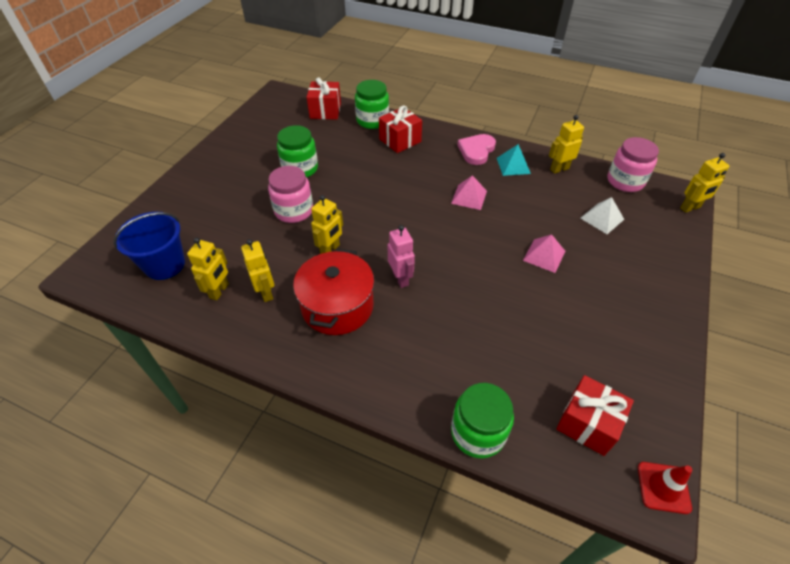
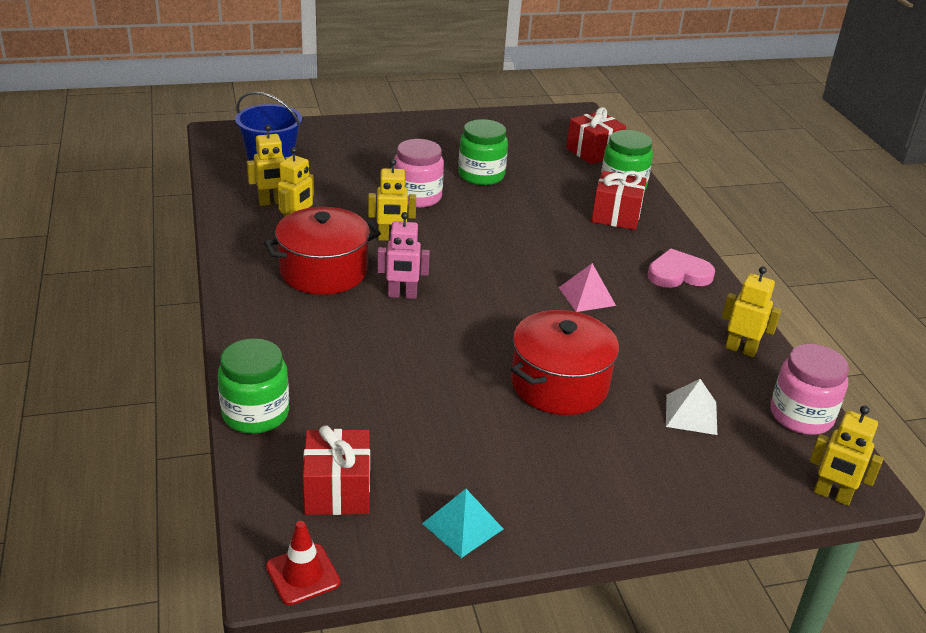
camera: 50 degrees right, 15 degrees down
pink robot [388,225,415,288] -> pink robot turned 60 degrees clockwise [377,212,430,299]
turquoise pyramid [497,144,531,176] -> turquoise pyramid moved to [422,489,503,558]
pink pyramid [523,234,565,273] -> red pot [511,310,619,415]

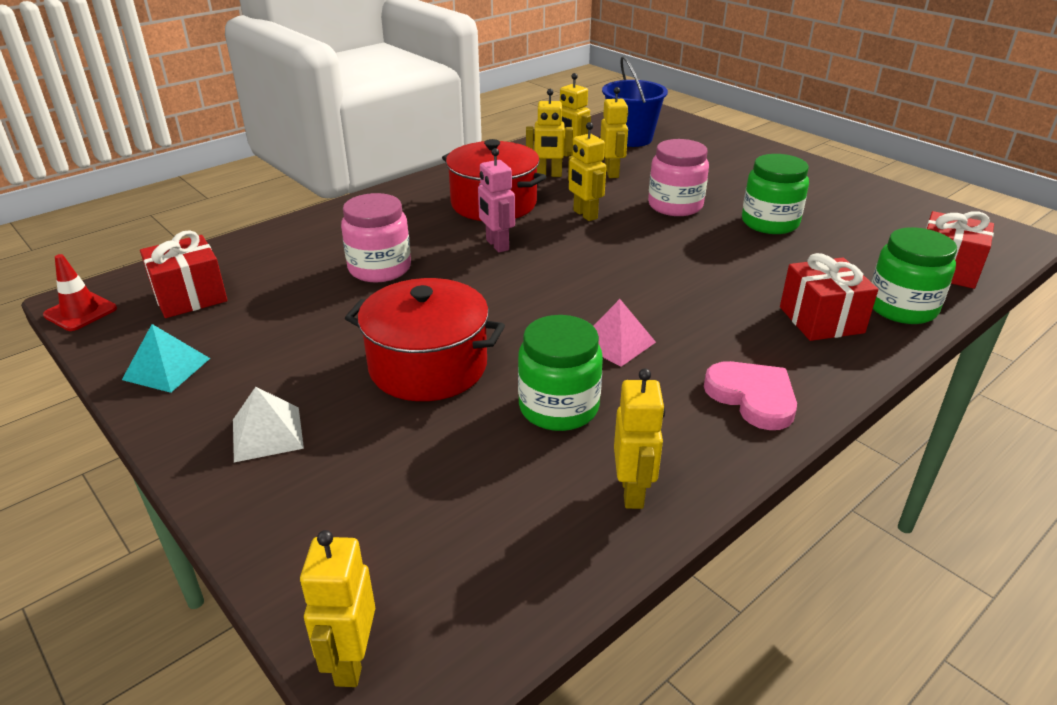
camera: 65 degrees right, 0 degrees up
green jar [218,338,289,434] -> green jar moved to [518,315,603,431]
white pyramid [666,379,717,435] -> white pyramid moved to [233,387,304,462]
pink jar [770,344,849,435] -> pink jar moved to [341,193,411,282]
none -> yellow robot [600,87,629,178]

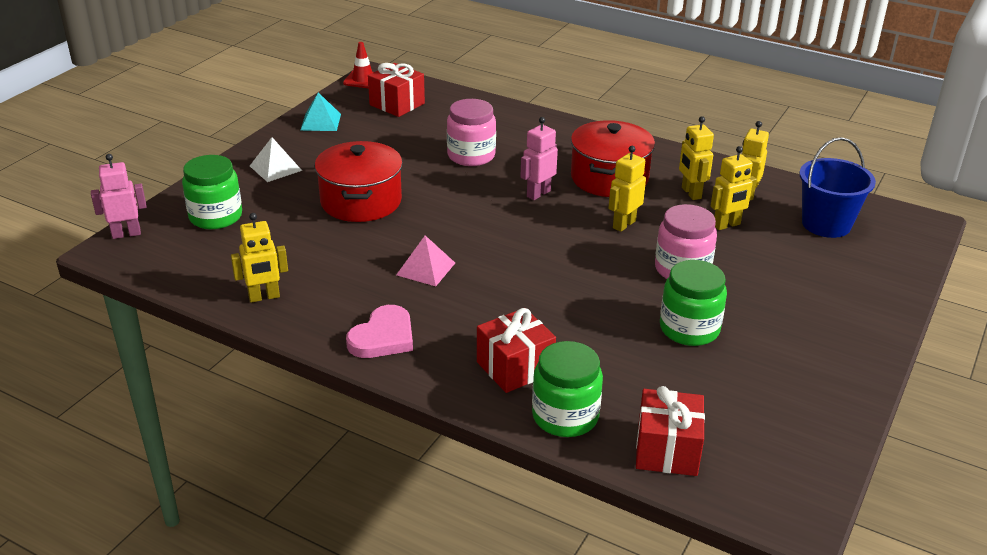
camera: 70 degrees right, 0 degrees up
yellow robot [300,530,375,687] -> pink robot [91,154,147,239]
green jar [518,315,603,431] -> green jar moved to [182,155,242,229]

